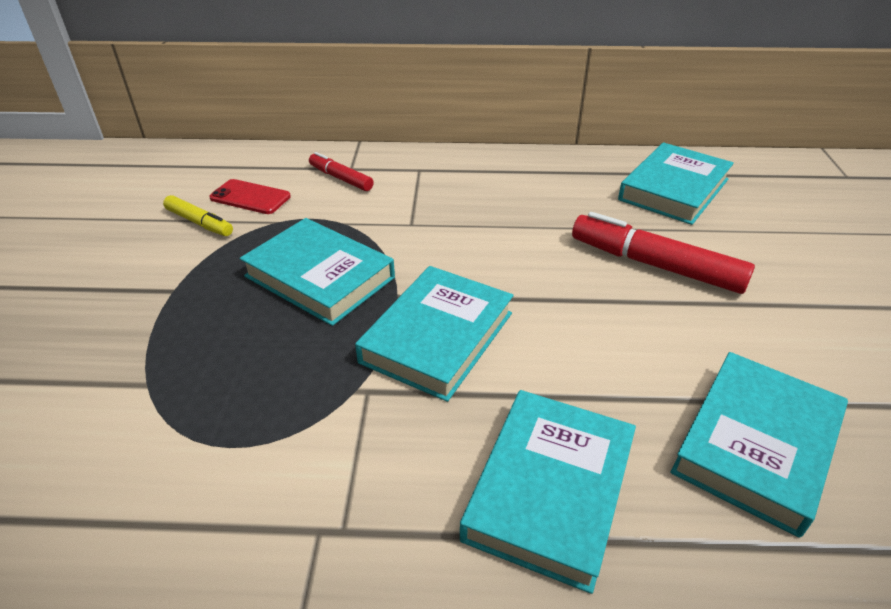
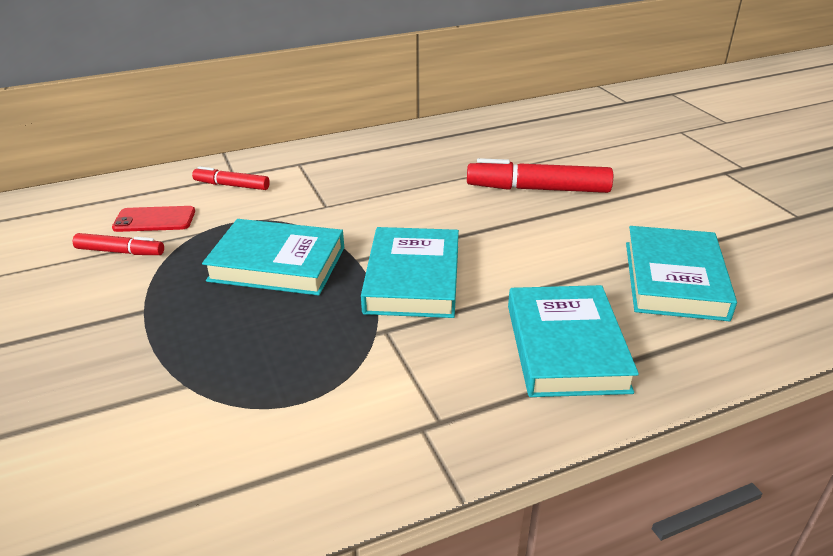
camera: 25 degrees left, 5 degrees down
yellow marker [163,195,233,236] -> red marker [73,233,164,255]
turquoise book [618,143,734,225] -> none

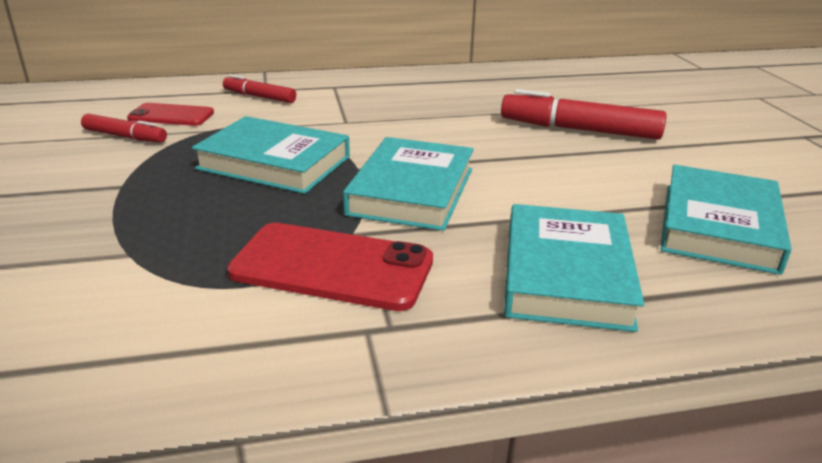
camera: 10 degrees right, 5 degrees down
none -> red phone [227,223,433,311]

